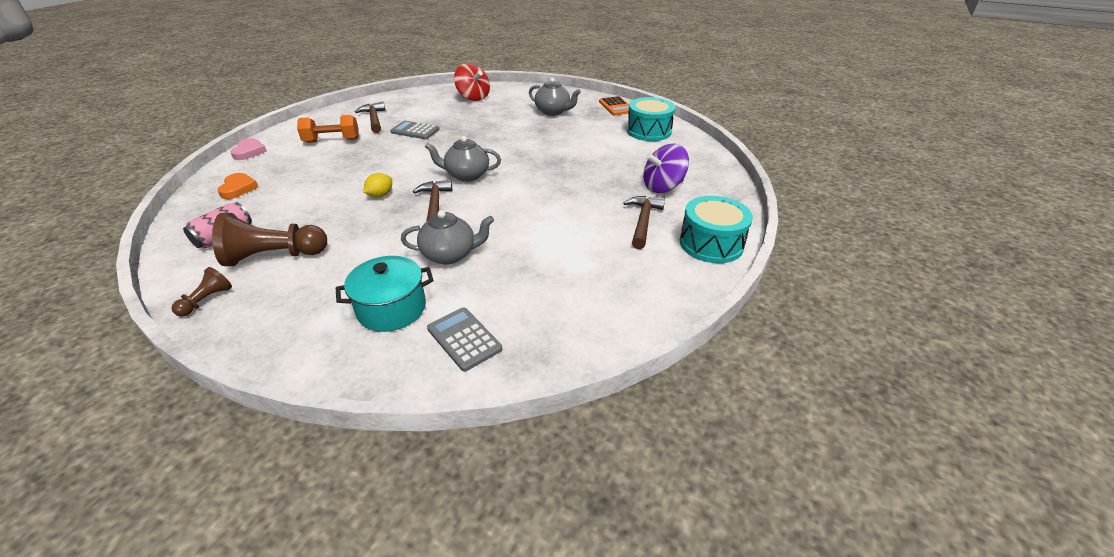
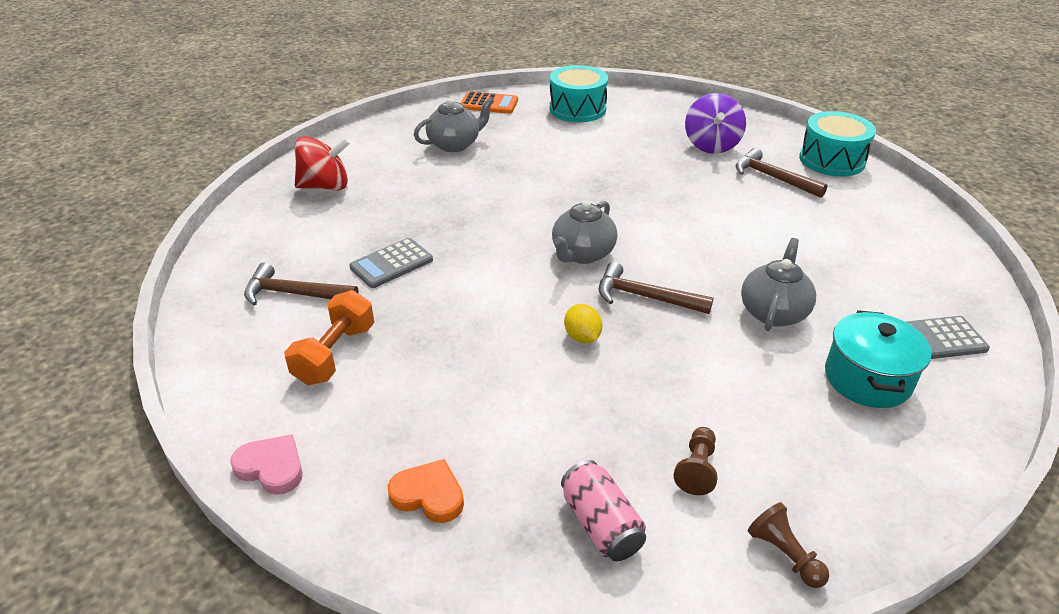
camera: 60 degrees left, 0 degrees up
brown pawn [212,213,327,266] -> brown pawn [674,427,717,495], size x0.50

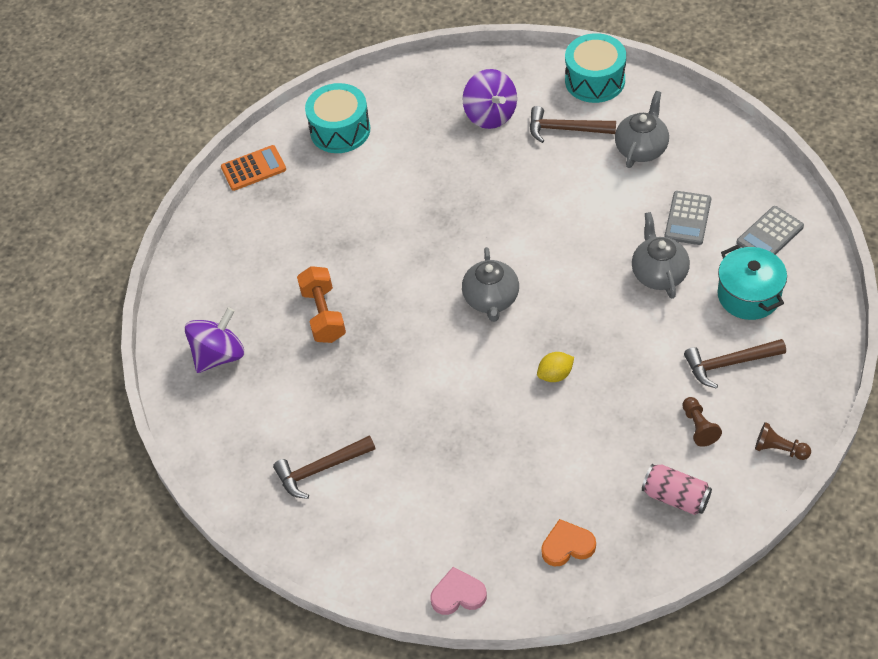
camera: 30 degrees left, 15 degrees up
orange dumbbell [284,290,375,385] -> orange dumbbell moved to [297,266,346,343]
red spinning top [295,136,350,191] -> purple spinning top [185,307,244,373]
grey calculator [349,238,433,288] -> grey calculator moved to [664,191,711,245]
grey teapot [414,98,494,152] -> grey teapot moved to [615,91,669,168]
yellow lemon [564,304,602,343] -> yellow lemon turned 60 degrees counterclockwise [537,352,574,382]
brown hammer [599,262,713,314] -> brown hammer moved to [684,339,786,389]

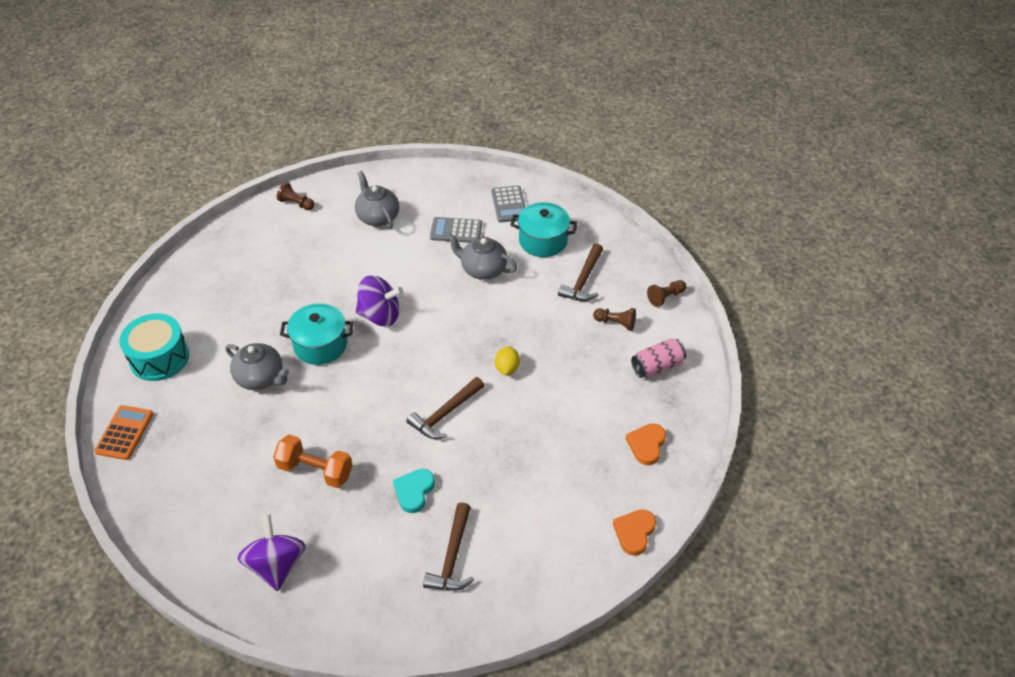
camera: 60 degrees left, 5 degrees down
pink heart [430,567,487,615] -> orange heart [613,509,656,556]
grey teapot [462,247,519,322] -> grey teapot moved to [225,343,289,390]
purple spinning top [463,69,517,129] -> purple spinning top moved to [356,275,403,326]
brown hammer [530,106,616,143] -> brown hammer moved to [406,377,484,439]
turquoise drum [565,33,626,103] -> brown pawn [277,182,314,210]
grey calculator [664,191,711,245] -> grey calculator turned 135 degrees clockwise [430,217,482,243]
none -> turquoise pot [280,303,354,365]
none -> turquoise heart [393,469,435,513]

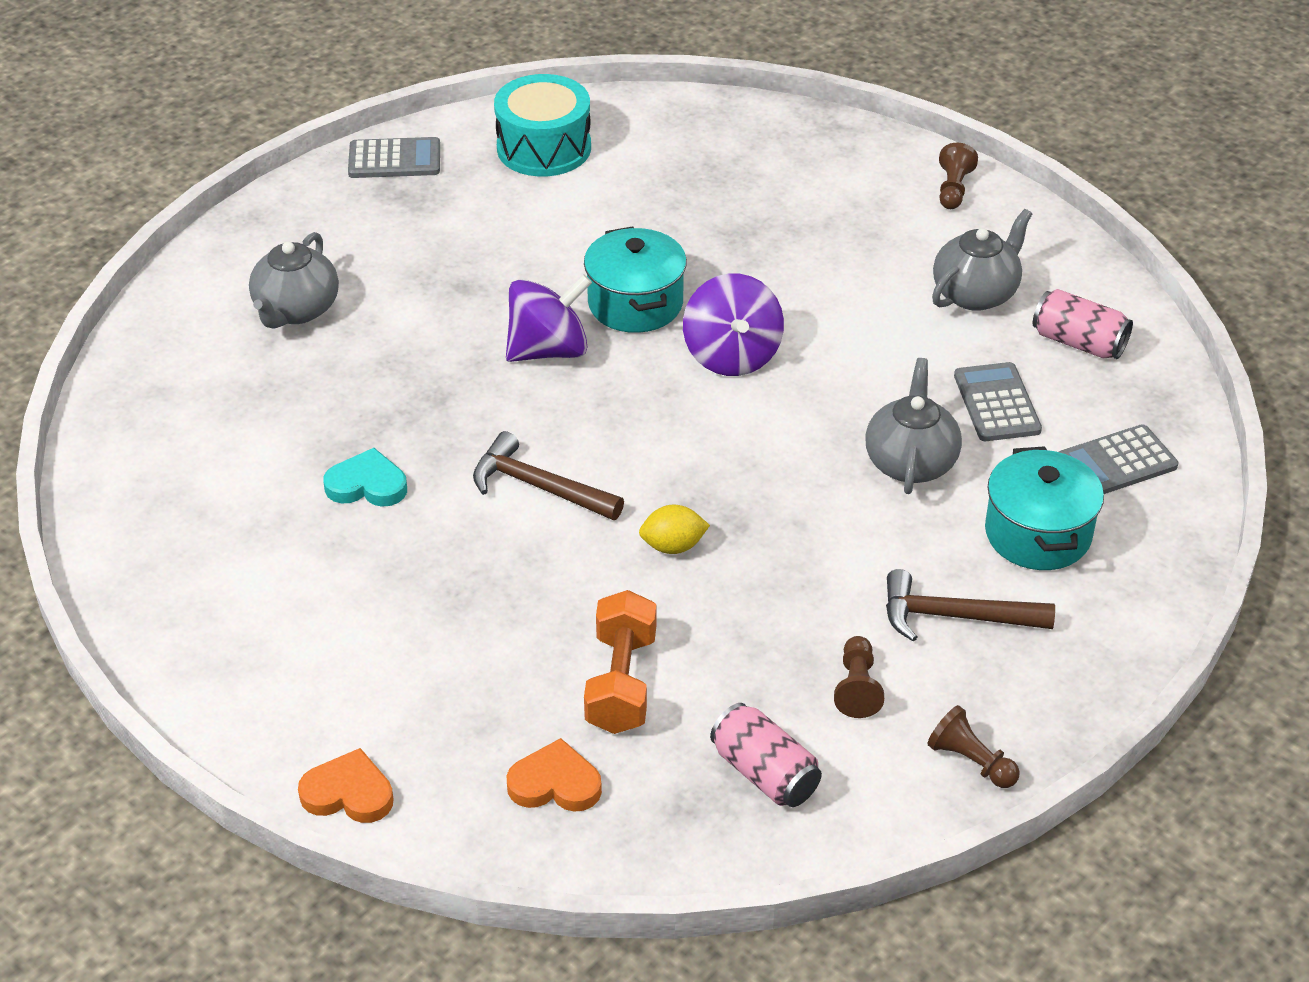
camera: 75 degrees right, 5 degrees down
orange calculator [94,405,153,460] -> grey calculator [348,137,440,178]
grey teapot [225,343,289,390] -> grey teapot moved to [249,232,339,329]
purple spinning top [237,514,306,591] -> purple spinning top moved to [506,274,592,362]
orange dumbbell [273,434,353,488] -> orange dumbbell moved to [584,590,656,734]
brown hammer [423,502,474,591] -> none
none -> pink can [1033,289,1133,359]

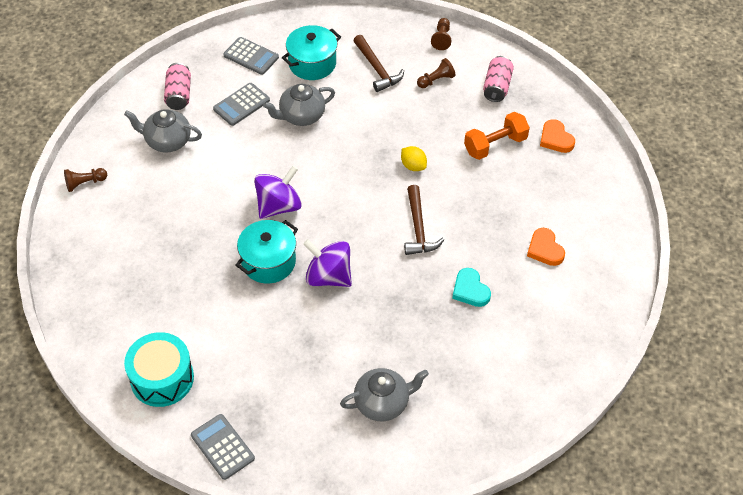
camera: 125 degrees left, 10 degrees up
orange heart [298,748,394,823] -> orange heart moved to [527,228,565,266]

